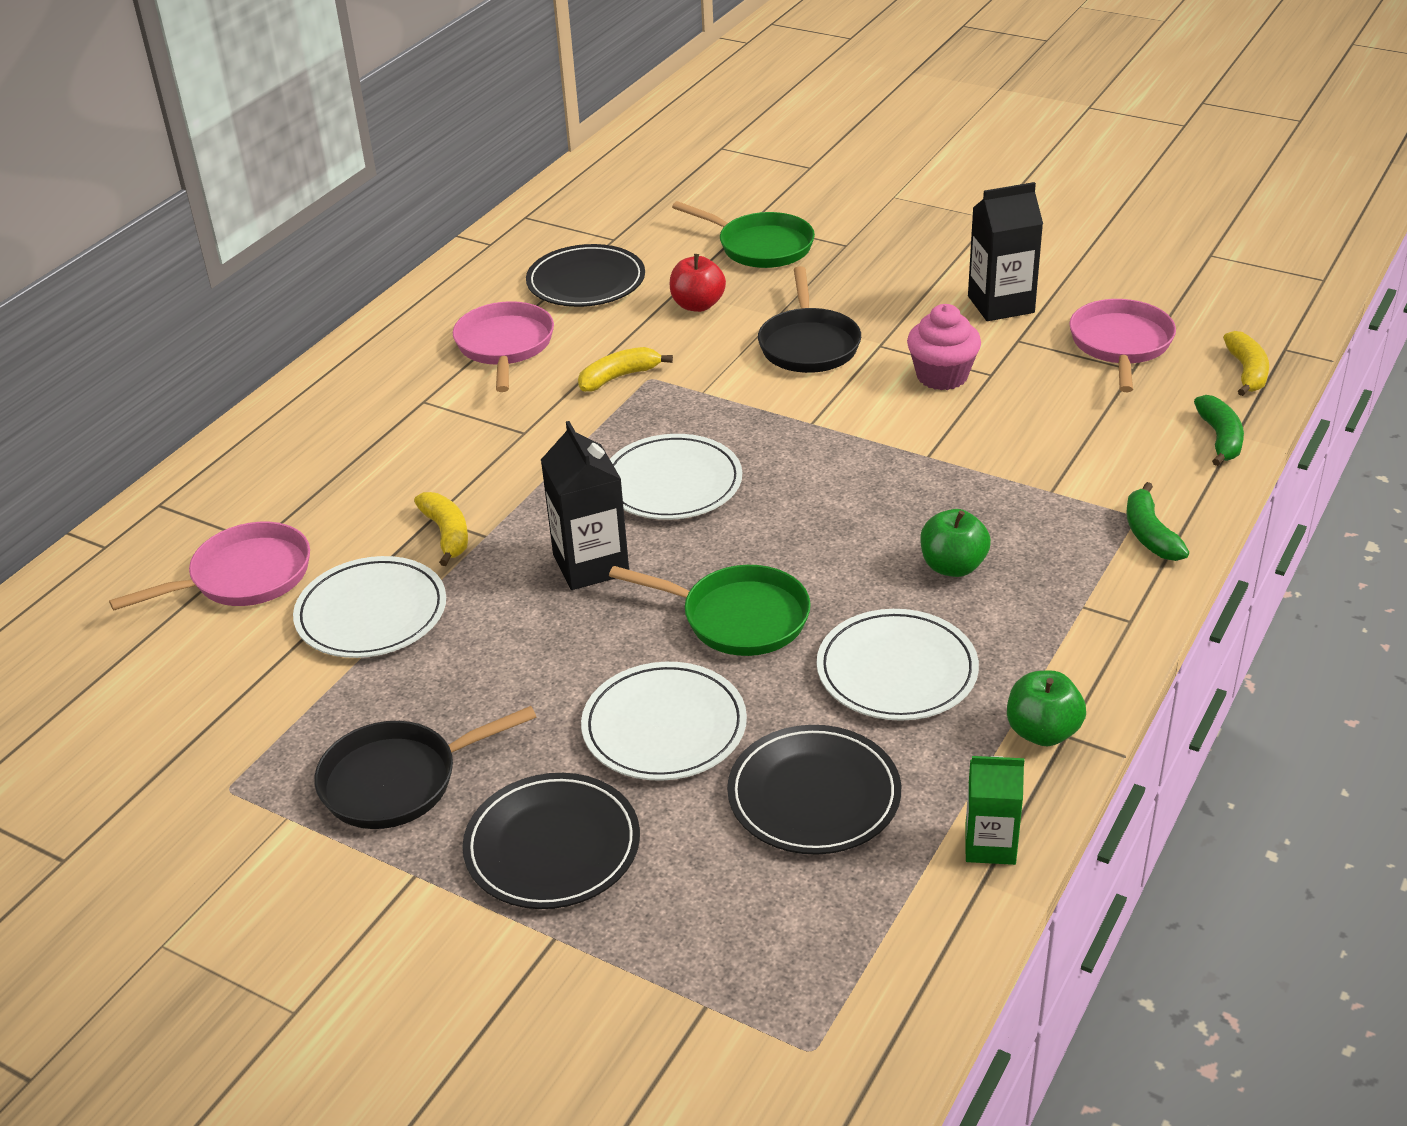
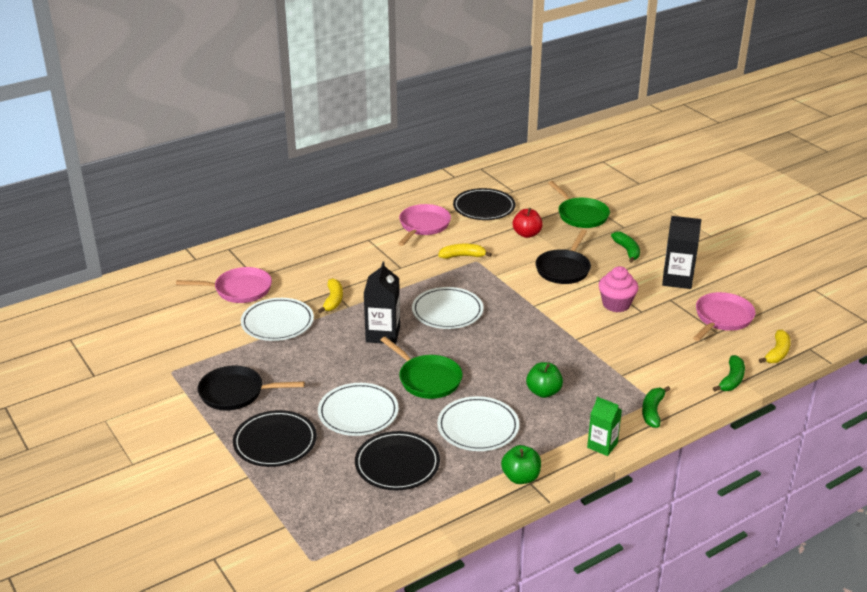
camera: 25 degrees right, 5 degrees down
green carton [965,756,1024,865] -> green carton moved to [587,397,622,456]
none -> green banana [611,232,640,263]

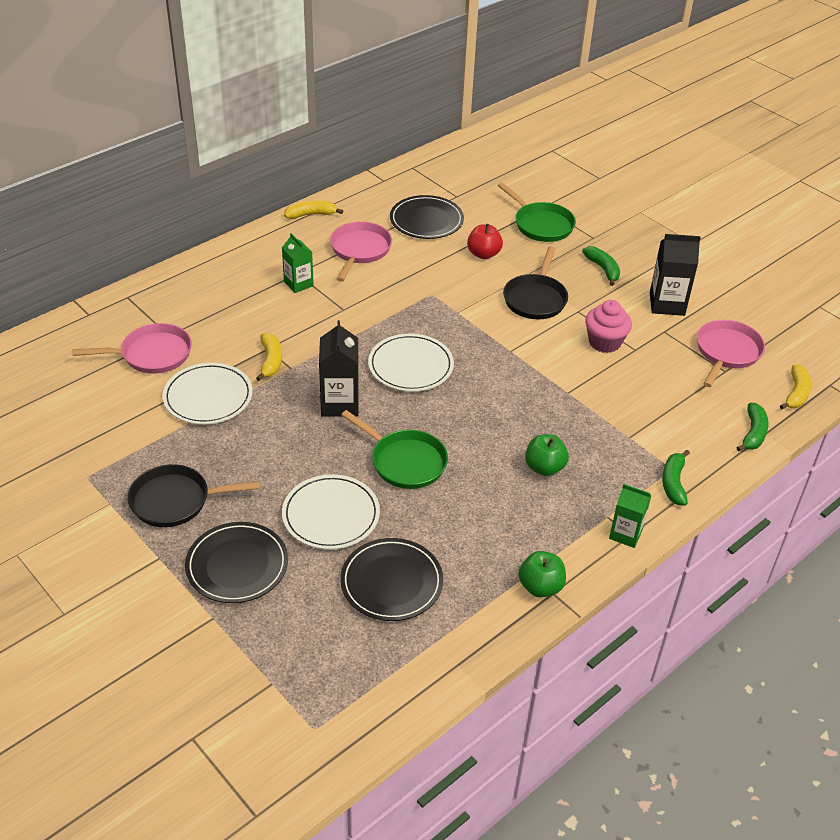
camera: 10 degrees left, 10 degrees up
white plate [437,396,519,451] -> none
yellow banana [438,244,492,259] -> yellow banana moved to [284,200,343,219]
none -> green carton [282,233,314,293]

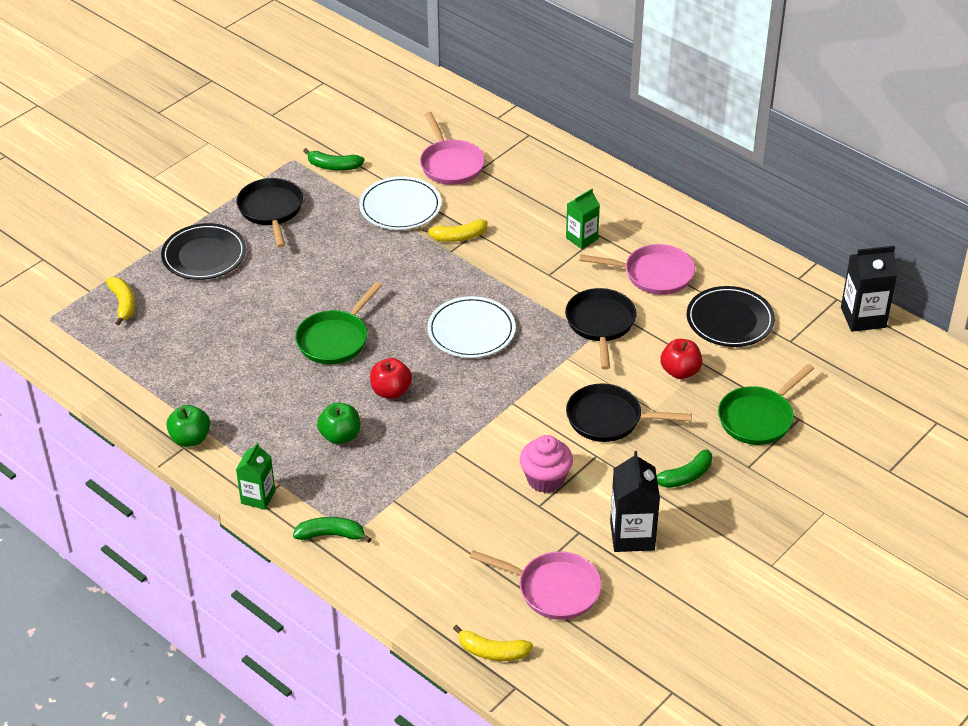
camera: 85 degrees right, 0 degrees up
white plate [282,474,380,550] -> none
yellow banana [284,200,343,219] -> yellow banana moved to [106,277,135,326]
black carton [319,320,359,416] -> black carton moved to [841,246,897,332]
black plate [340,538,443,621] -> none
green banana [736,403,769,451] -> green banana moved to [303,148,365,171]
none -> red apple [370,358,412,399]
none -> black pan [565,288,636,370]

